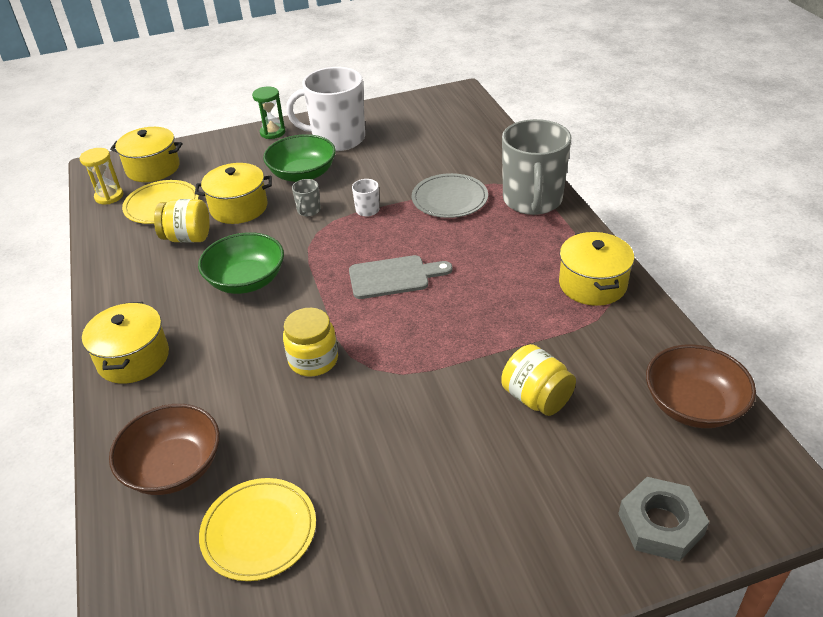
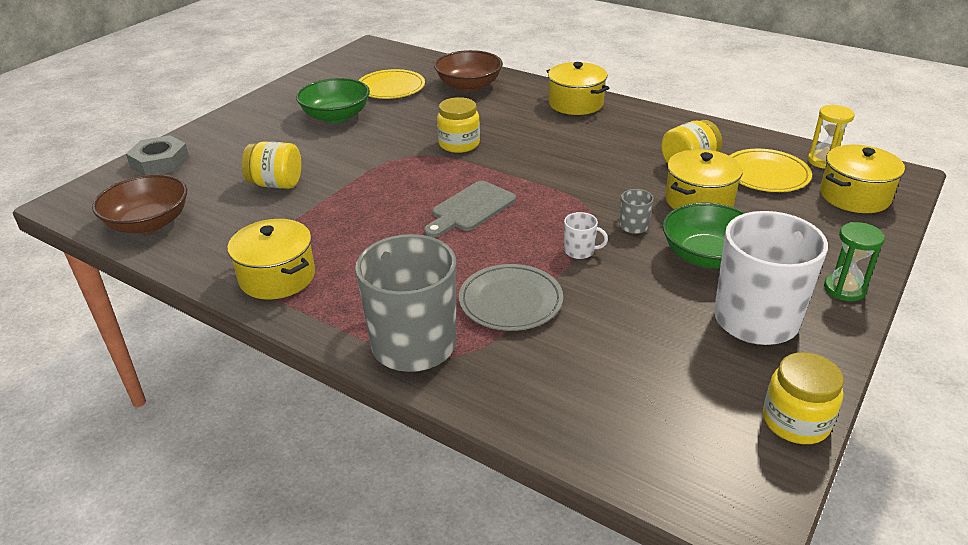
camera: 140 degrees right, 5 degrees down
green bowl [198,232,284,294] -> green bowl moved to [296,78,370,123]
none -> yellow jar [763,352,844,444]

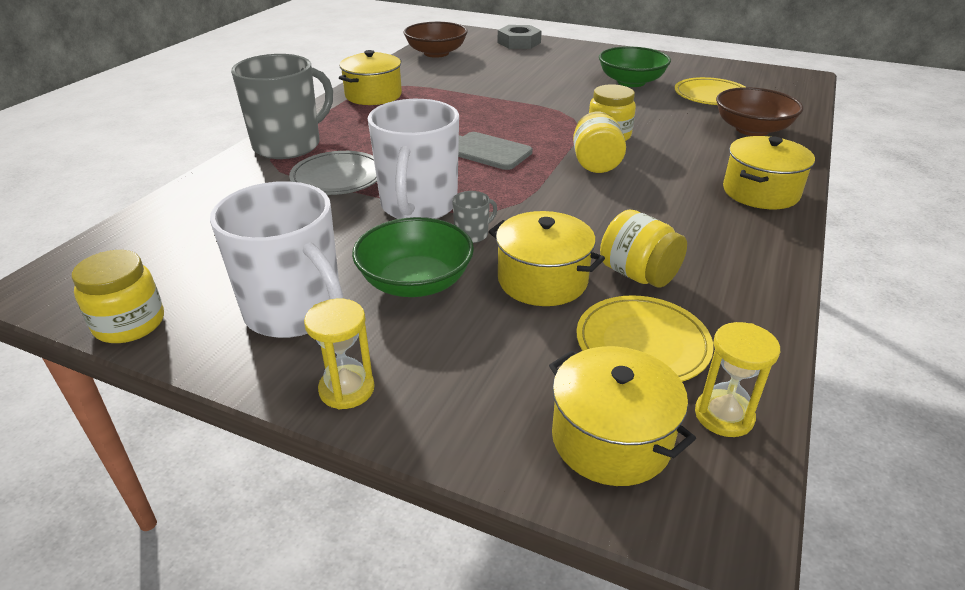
camera: 80 degrees right, 0 degrees up
yellow jar [242,141,301,189] -> yellow jar moved to [573,112,626,173]
white mug [564,212,608,259] -> white mug [368,99,459,219], size x2.48
green hourglass [824,222,885,302] -> yellow hourglass [304,299,375,409]

